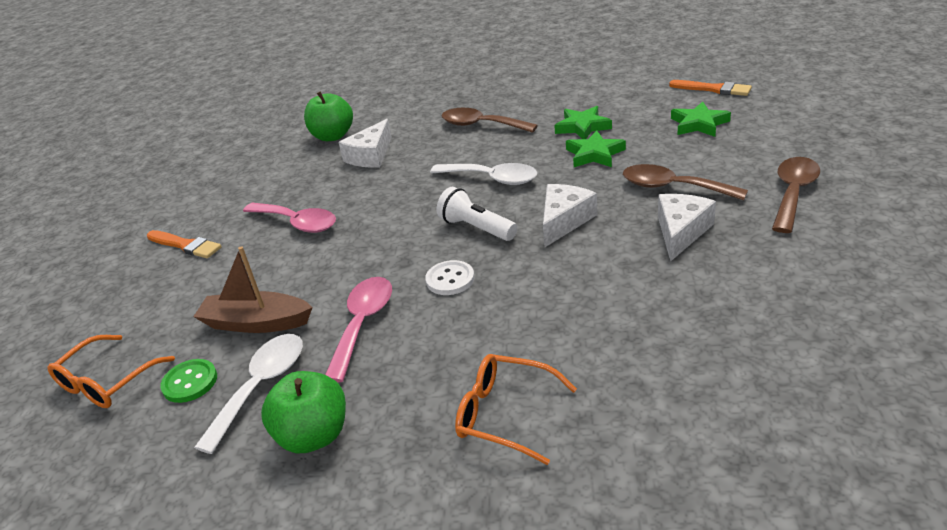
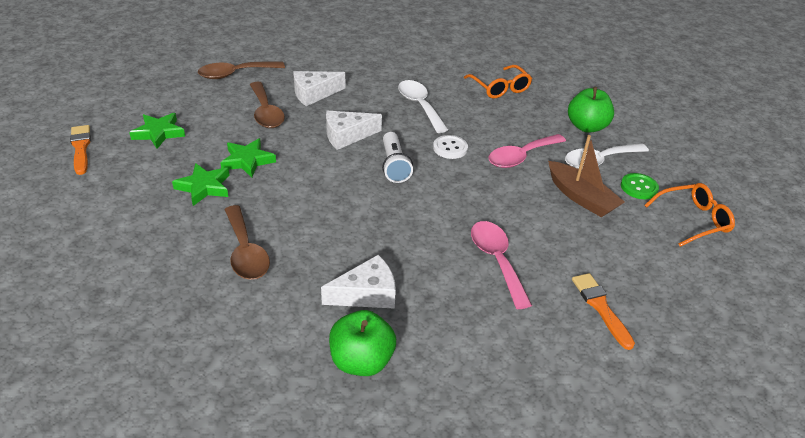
camera: 145 degrees left, 5 degrees up
white spoon [430,163,537,185] -> white spoon moved to [398,80,448,133]

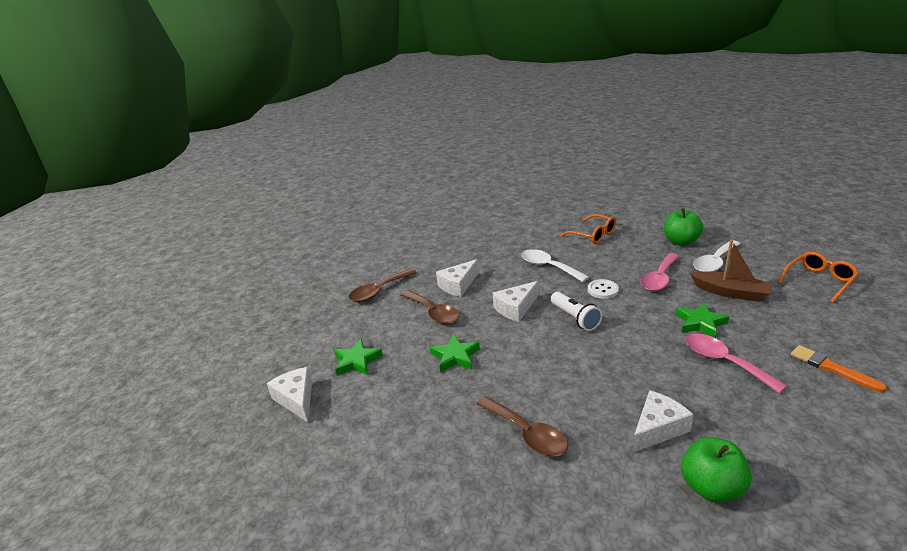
camera: 15 degrees left, 10 degrees down
orange brush [70,125,91,175] -> white cheese [266,367,312,422]
green star [172,163,229,206] -> green star moved to [675,303,729,338]
green button [621,173,659,199] -> none

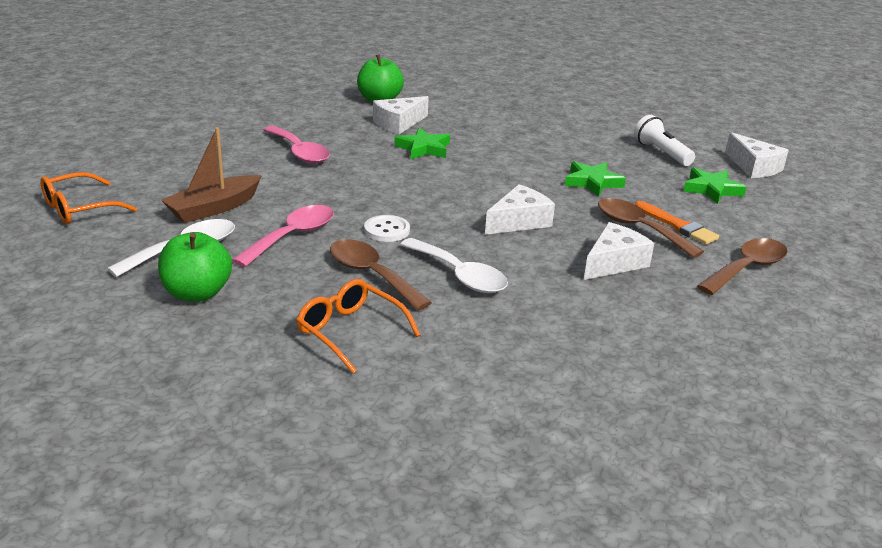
camera: 175 degrees right, 0 degrees up
brown spoon [477,396,568,456] -> brown spoon moved to [330,239,432,310]
white flashlight [551,292,602,331] -> white flashlight moved to [634,115,695,166]
green star [675,303,729,338] -> green star moved to [394,128,450,159]
brown boat [690,239,773,302] -> brown boat turned 75 degrees counterclockwise [161,127,262,223]
orange brush [791,345,887,392] -> orange brush moved to [635,201,719,245]

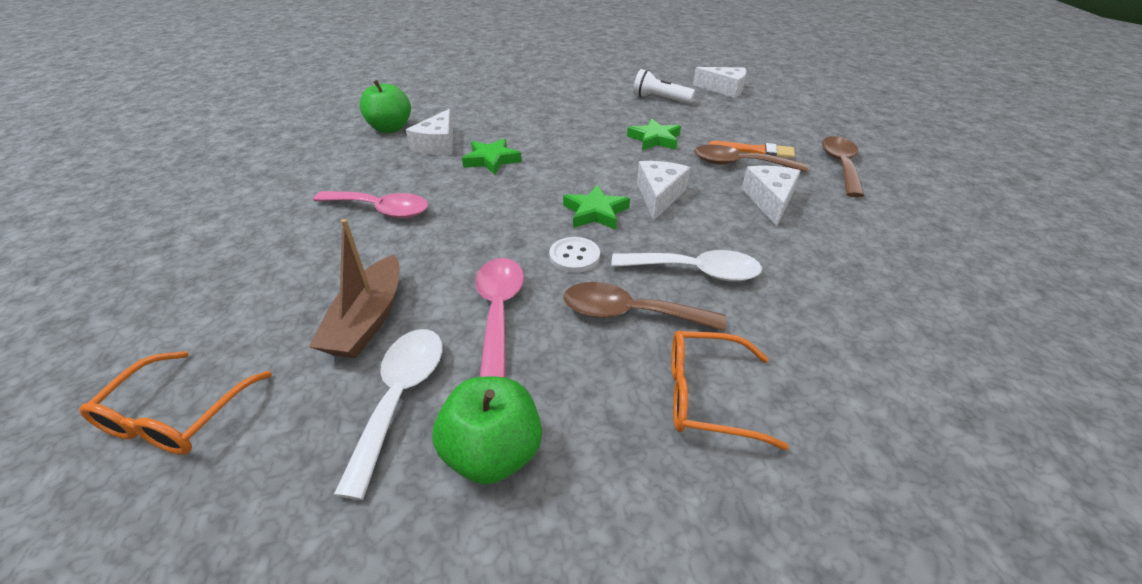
camera: 35 degrees left, 10 degrees up
green star [683,168,747,204] -> green star moved to [563,185,630,230]

